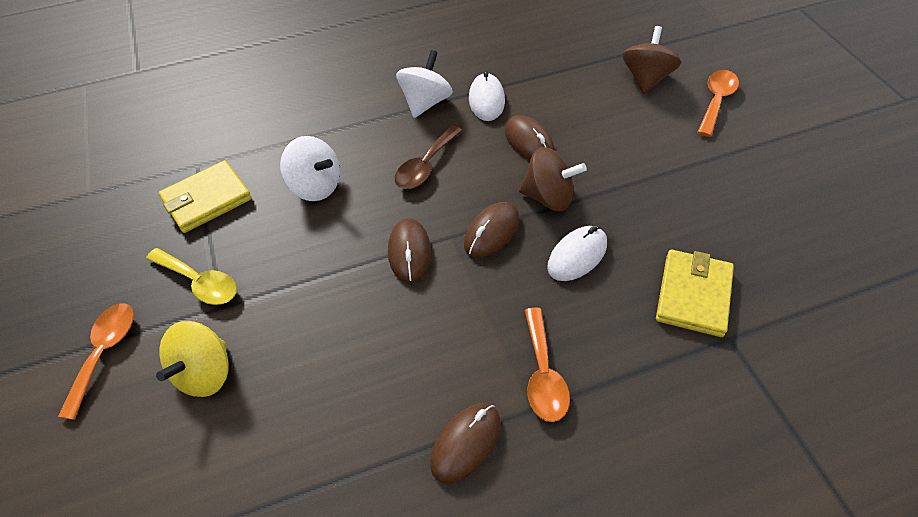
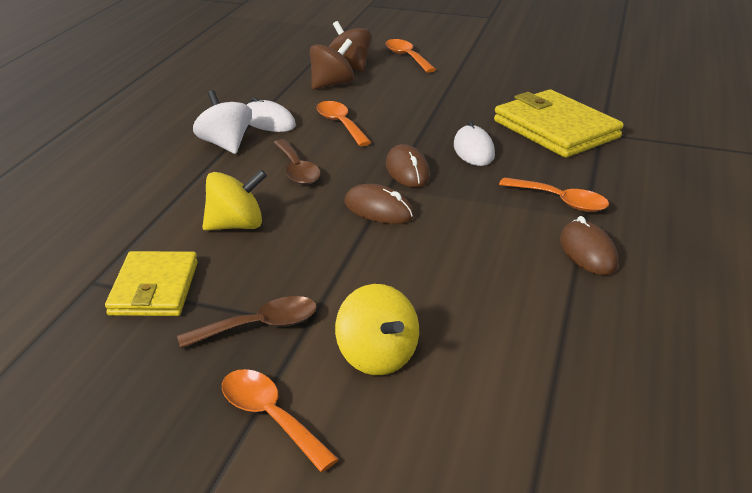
camera: 55 degrees left, 20 degrees down
yellow spoon [146,248,237,305] -> brown spoon [177,296,317,348]
white spinning top [280,136,340,201] -> yellow spinning top [203,170,267,230]
brown mouse [505,115,555,160] -> orange spoon [316,101,372,146]
brown spinning top [519,147,587,211] -> brown spinning top moved to [310,39,354,89]
yellow wallet [656,249,734,337] -> yellow wallet [494,89,624,158], size x1.52

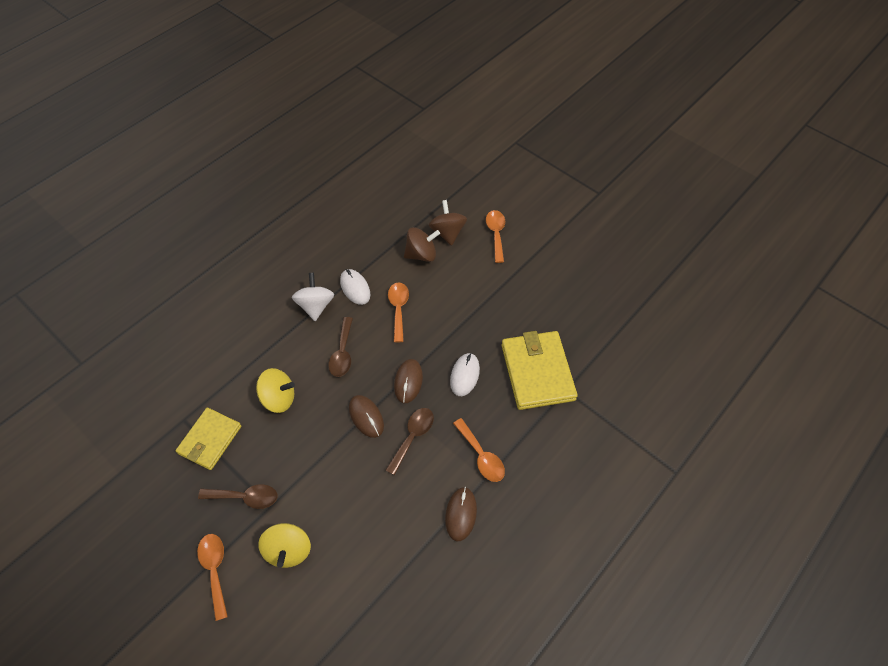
camera: 25 degrees right, 25 degrees up
none -> brown spoon [386,408,434,475]

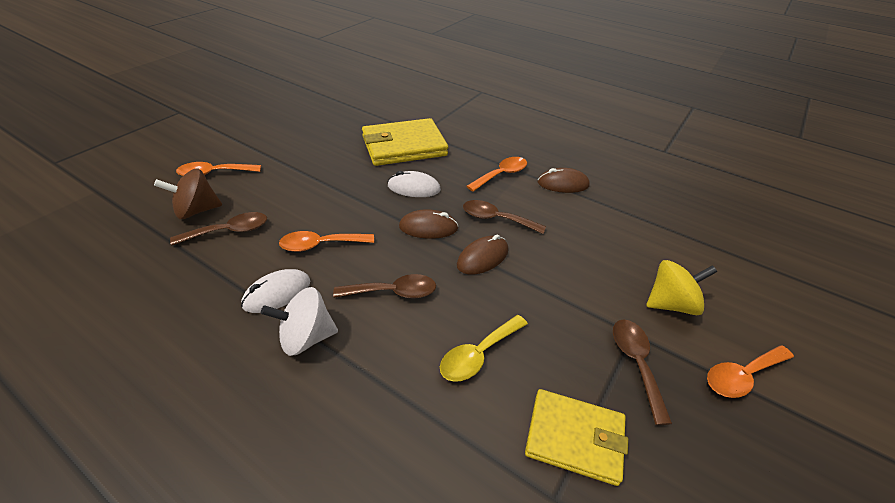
camera: 100 degrees left, 15 degrees down
yellow spinning top [256,368,295,413] -> yellow spoon [440,315,528,382]
brown spinning top [404,227,440,262] -> brown spoon [170,212,267,246]

